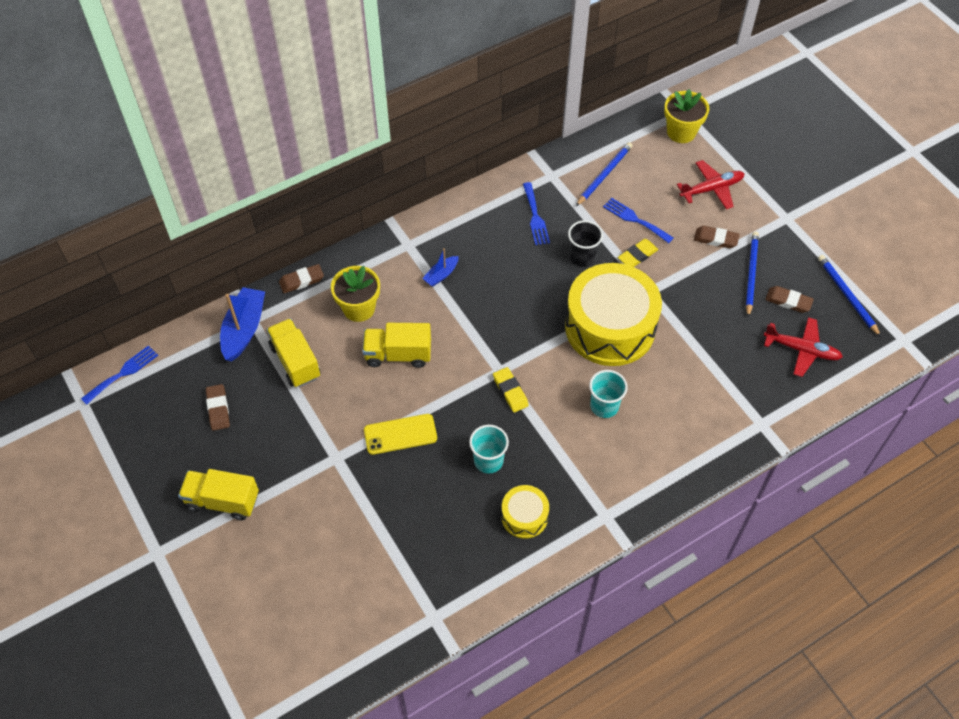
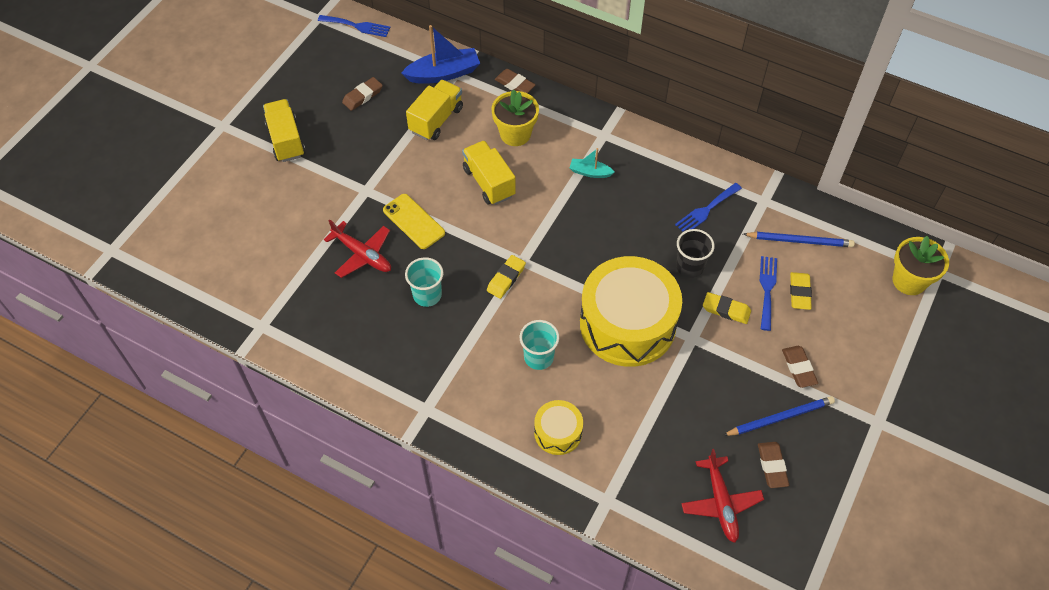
camera: 60 degrees right, 0 degrees up
blue boat [422,248,459,287] -> turquoise boat [570,148,615,178]
yellow drum [501,485,549,539] -> yellow drum moved to [534,400,583,455]
red plane [677,160,744,209] -> red plane moved to [324,219,391,278]
blue pencil [818,255,881,337] -> none
none -> yellow eraser [790,272,812,310]

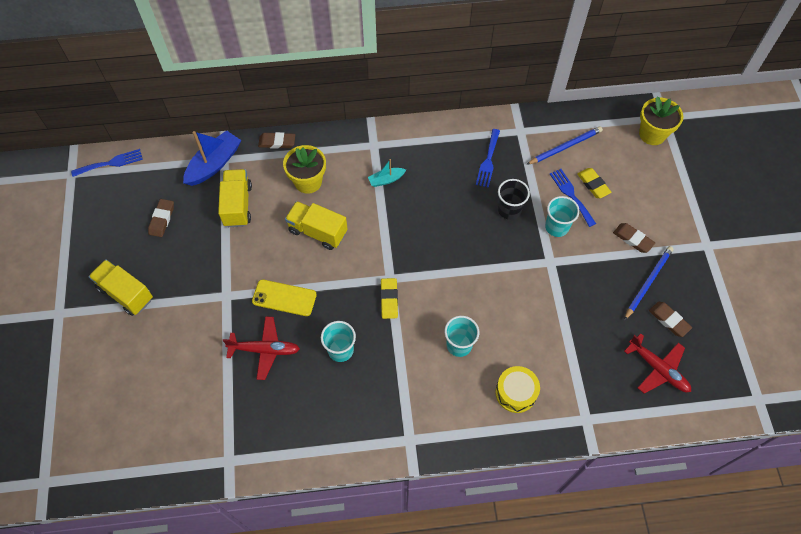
camera: 35 degrees left, 5 degrees up
yellow drum [580,256,682,367] -> none
yellow eraser [703,292,751,324] -> turquoise cup [545,196,580,237]

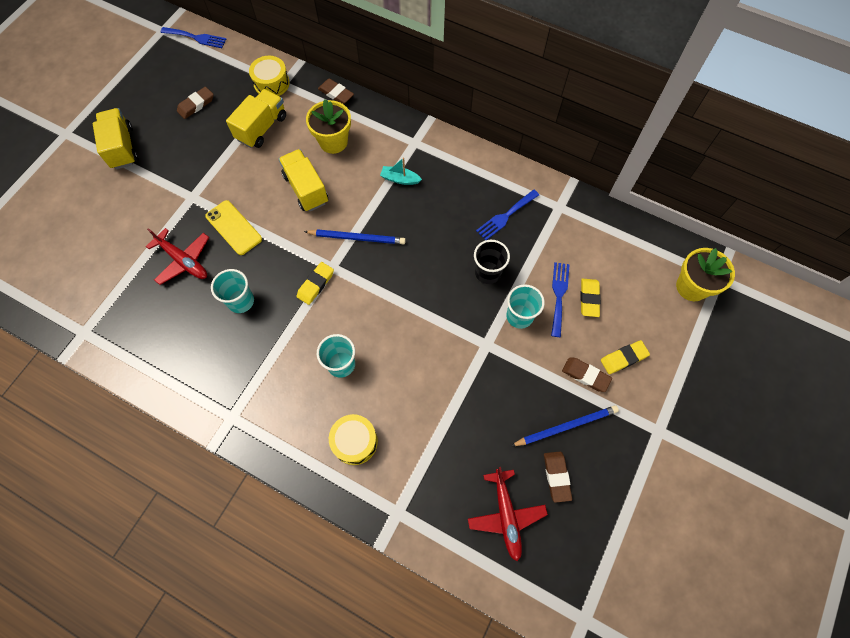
camera: 35 degrees right, 5 degrees up
blue boat [183,131,241,186] -> yellow drum [249,56,290,96]
blue pencil [526,126,603,165] -> blue pencil moved to [304,229,406,245]
brown eraser [613,223,655,253] -> brown eraser turned 45 degrees counterclockwise [562,357,612,392]
none -> yellow eraser [601,340,650,374]

